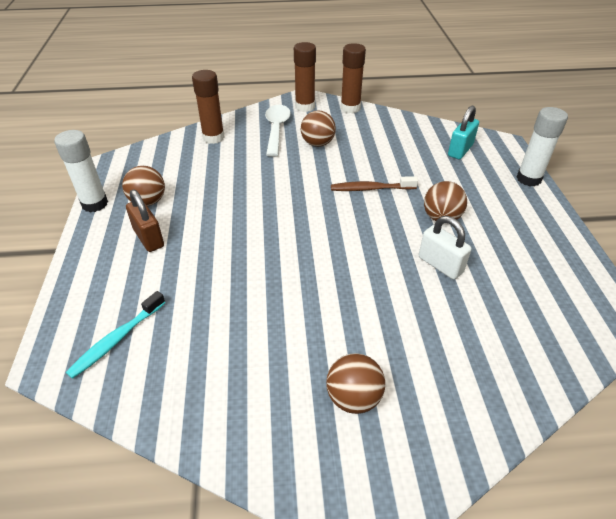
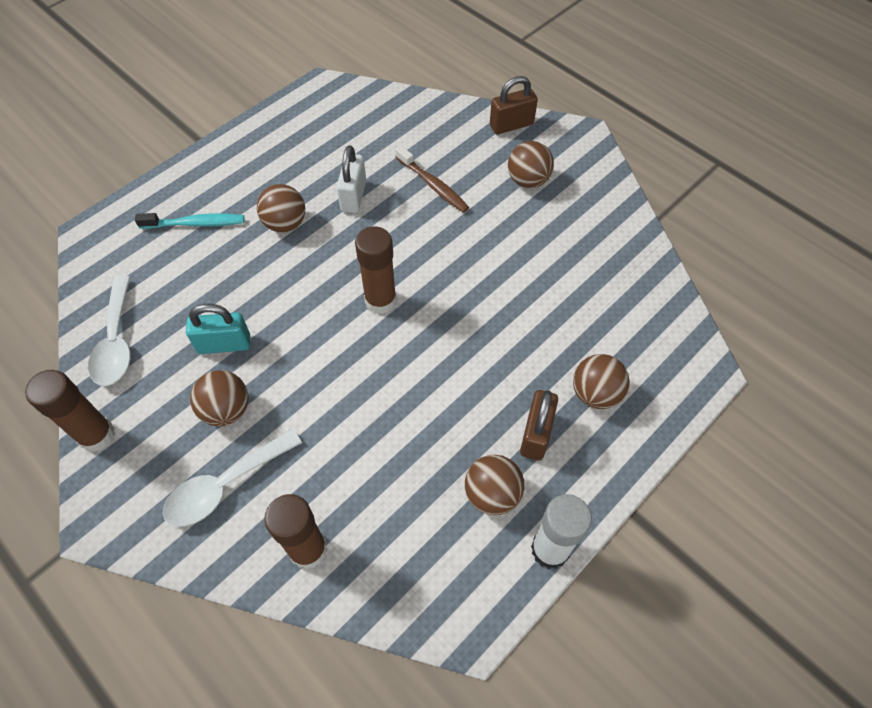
camera: 130 degrees left, 15 degrees up
turquoise toothbrush [66,291,165,379] -> turquoise toothbrush moved to [135,213,245,229]
brown glue stick [294,42,316,112] -> brown glue stick moved to [355,226,397,314]
brown toothbrush [331,176,418,191] -> brown toothbrush moved to [395,145,469,213]
turquoise padlock [448,106,479,159] -> turquoise padlock moved to [186,304,250,354]
white glue stick [516,107,568,186] -> none
none -> white spoon [88,275,131,386]
none -> brown padlock [490,76,538,134]
none -> brown ball [573,354,630,409]

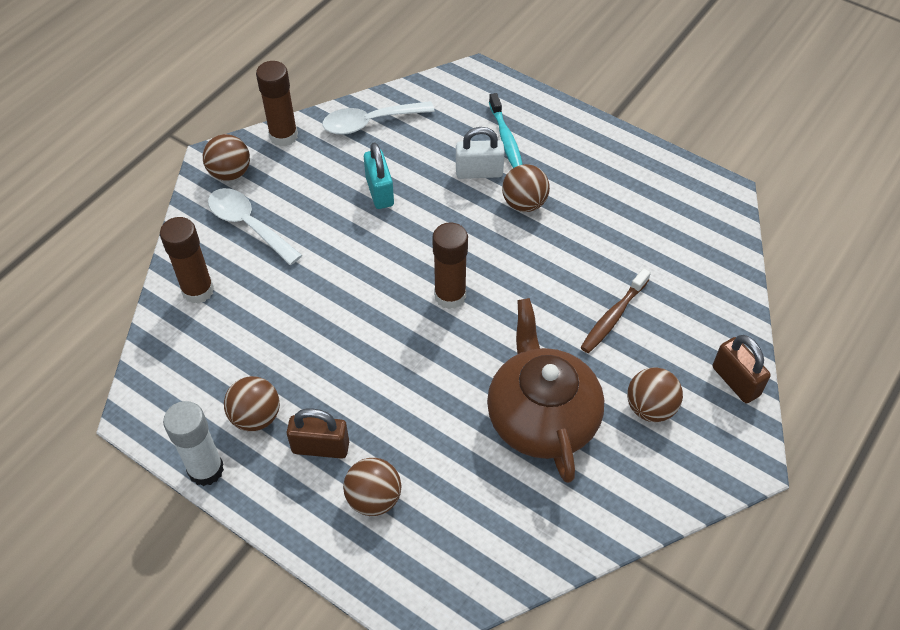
camera: 80 degrees right, 5 degrees down
brown ball [190,370,249,426] -> brown ball moved to [203,134,250,181]
white padlock [337,145,366,213] -> white padlock moved to [456,127,505,179]
none -> brown teapot [487,298,604,483]

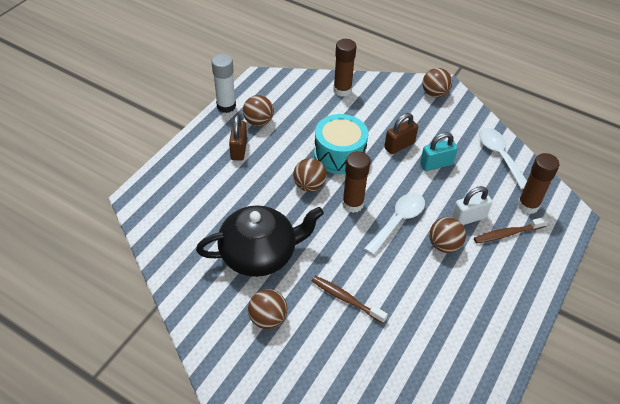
camera: 85 degrees right, 5 degrees down
white spoon [208,188,302,265] -> white spoon moved to [364,193,425,255]
brown glue stick [256,61,298,147] -> brown glue stick moved to [517,153,559,214]
brown ball [343,458,401,516] -> brown ball moved to [293,158,327,192]
white padlock [456,127,505,179] -> white padlock turned 75 degrees clockwise [451,186,492,225]
brown teapot [487,298,604,483] -> black teapot [196,205,324,277]
turquoise toothbrush [489,93,523,168] -> brown toothbrush [474,217,548,243]
brown padlock [713,335,771,403] -> brown padlock moved to [384,113,418,154]
none -> turquoise drum [314,114,368,174]

